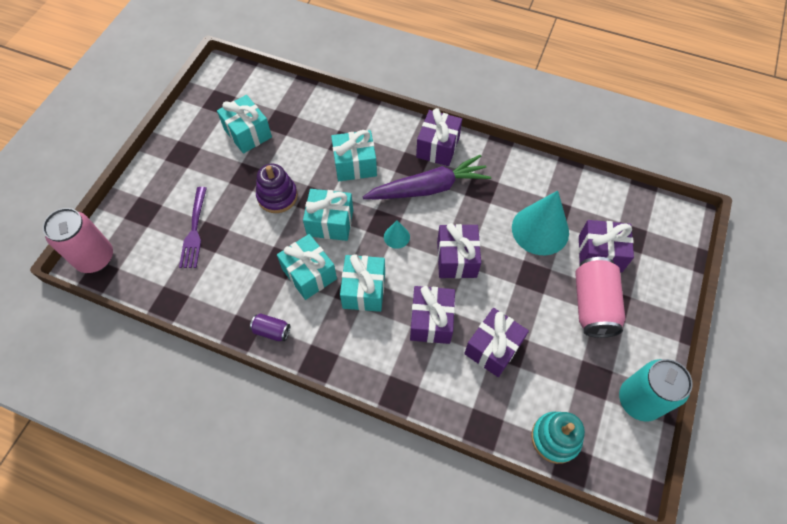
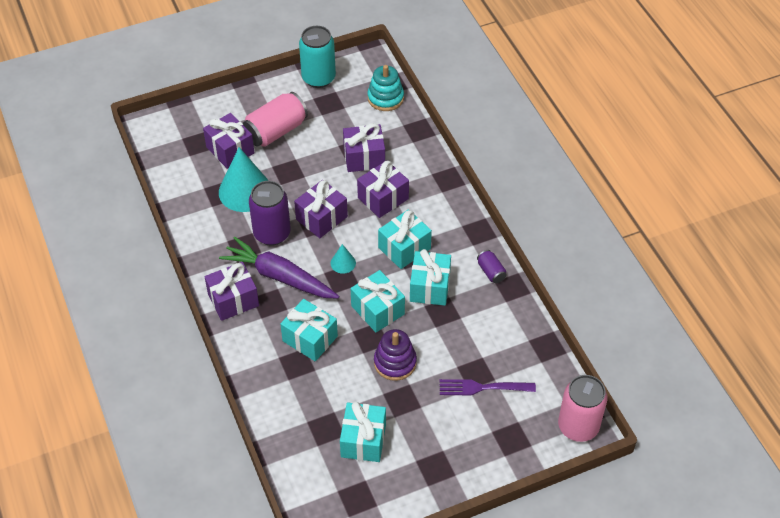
camera: 135 degrees left, 10 degrees down
purple fork [179,187,207,268] -> purple fork turned 135 degrees counterclockwise [440,379,536,395]
none -> purple can [249,181,291,246]

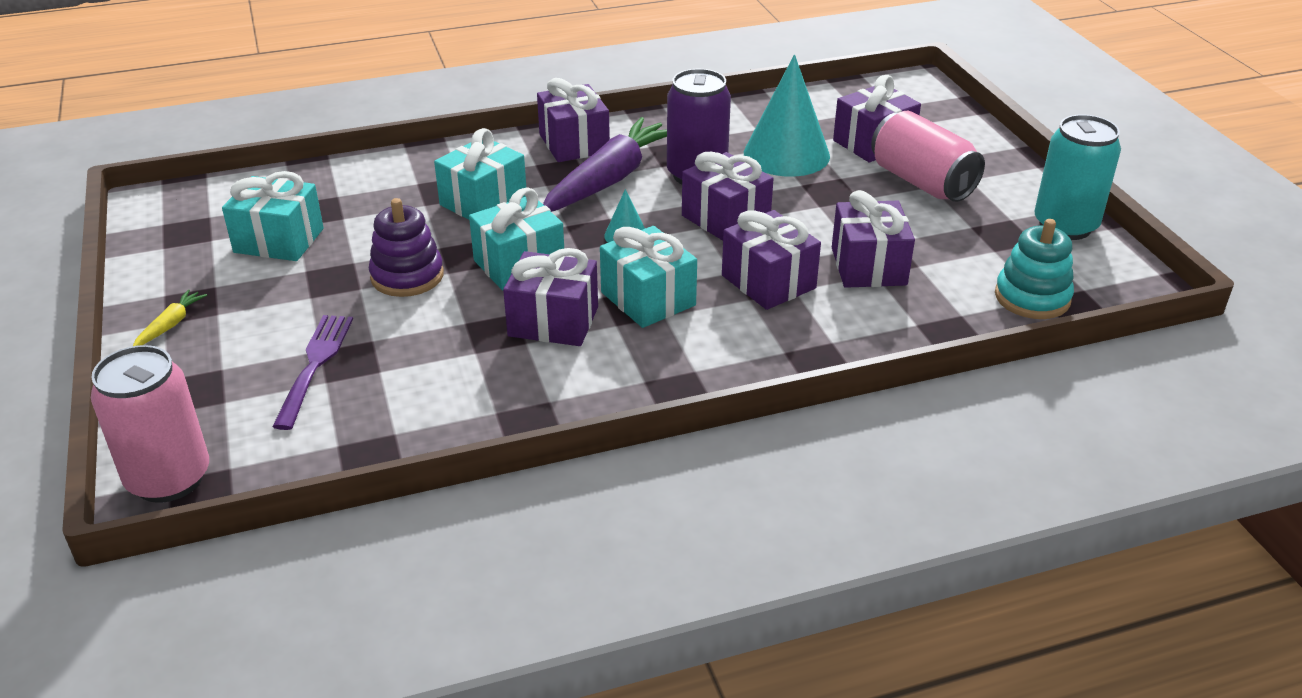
camera: 95 degrees right, 15 degrees down
turquoise gift [410,249,451,306] -> purple gift [503,248,598,346]
purple can [477,250,506,283] -> none
none -> yellow carrot [133,290,207,346]

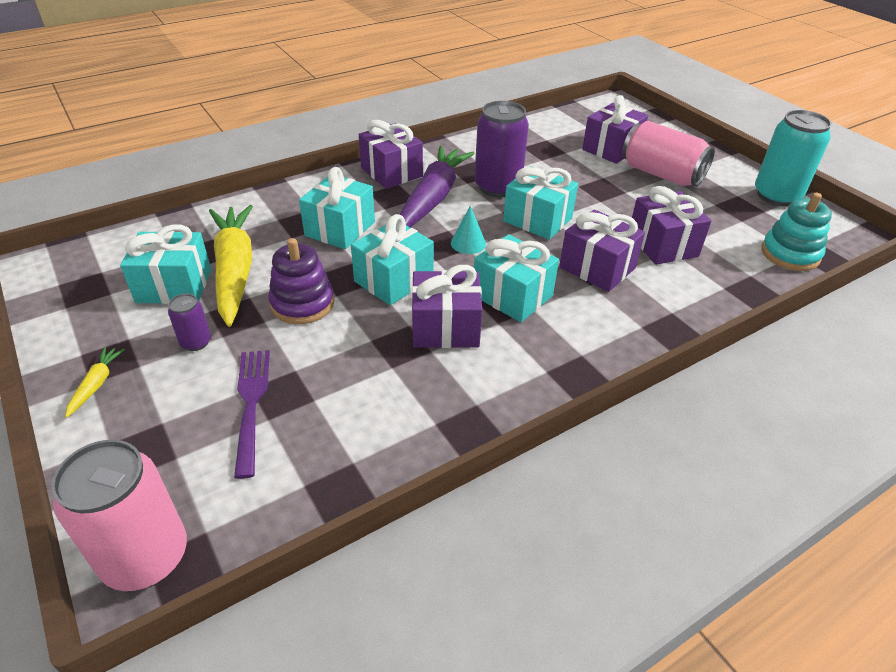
camera: 15 degrees left, 5 degrees up
purple gift [682,152,773,241] -> turquoise gift [503,166,578,240]
turquoise cone [744,54,830,177] -> none
none -> purple can [168,294,211,351]
none -> yellow carrot [209,205,253,327]

